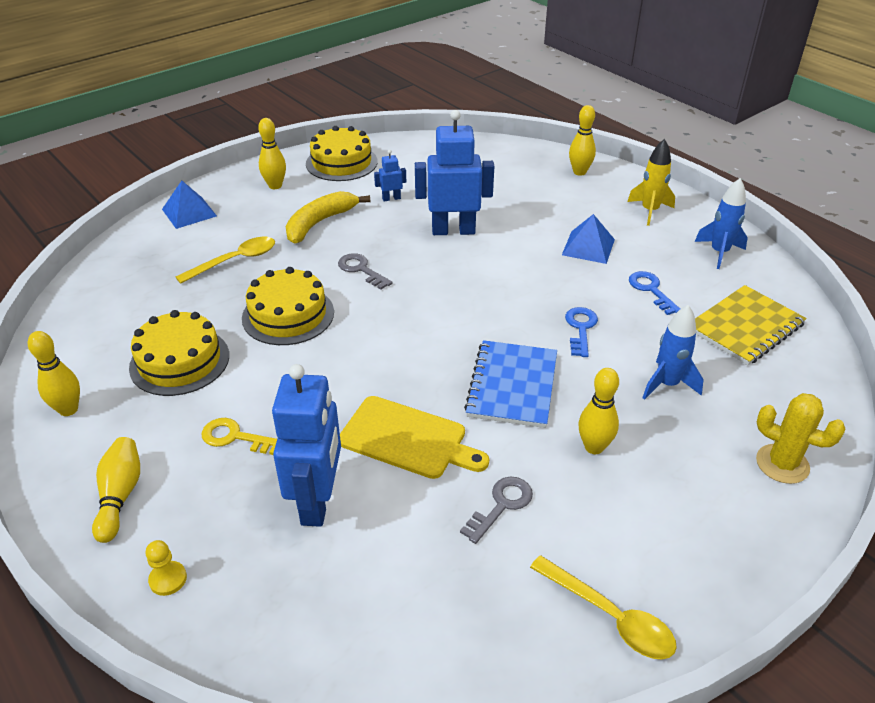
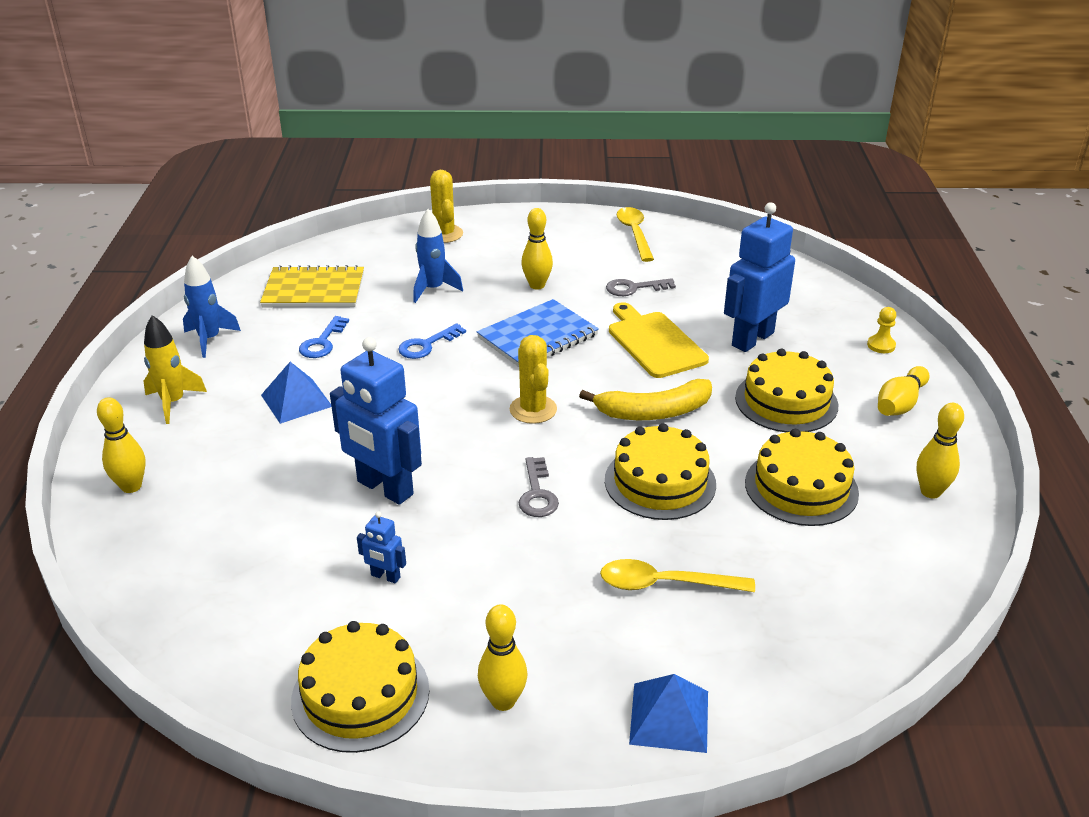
camera: 140 degrees left, 5 degrees down
yellow key [201,418,277,455] -> yellow cake [735,349,839,432]
yellow banana [286,191,370,243] -> yellow banana moved to [579,379,712,420]
none -> yellow cactus [510,335,557,424]

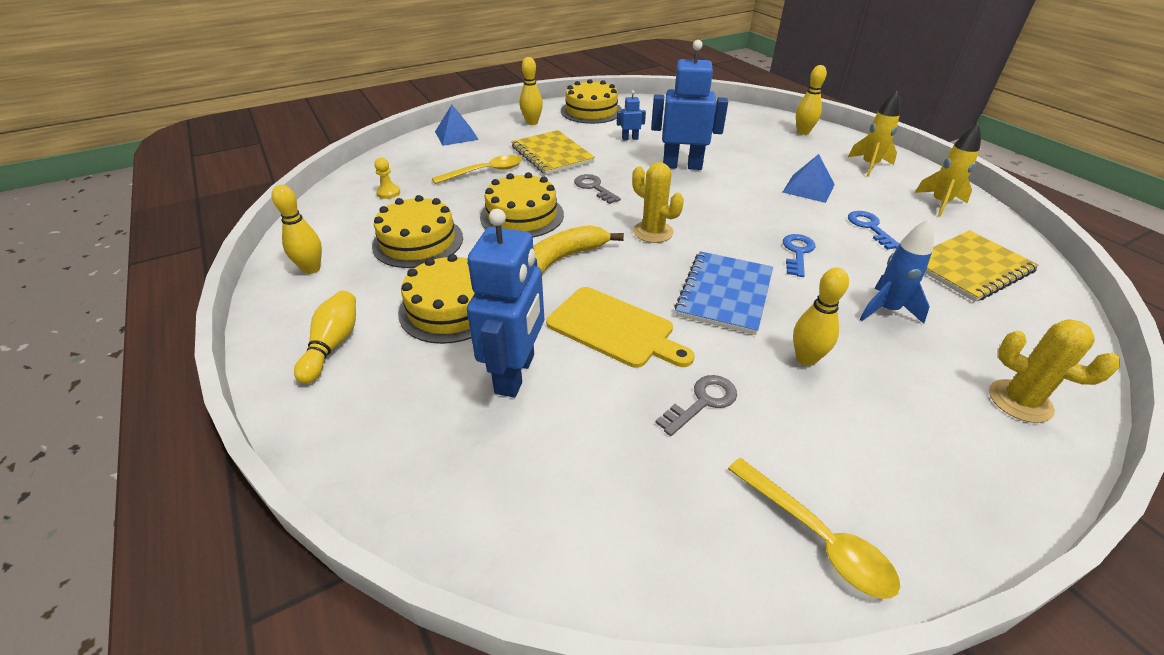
camera: 150 degrees right, 5 degrees up
blue rocket [183,256,241,358] -> yellow rocket [915,123,981,217]
yellow pawn [867,307,896,353] -> yellow pawn moved to [374,158,400,199]
none -> yellow notebook [511,130,595,175]

